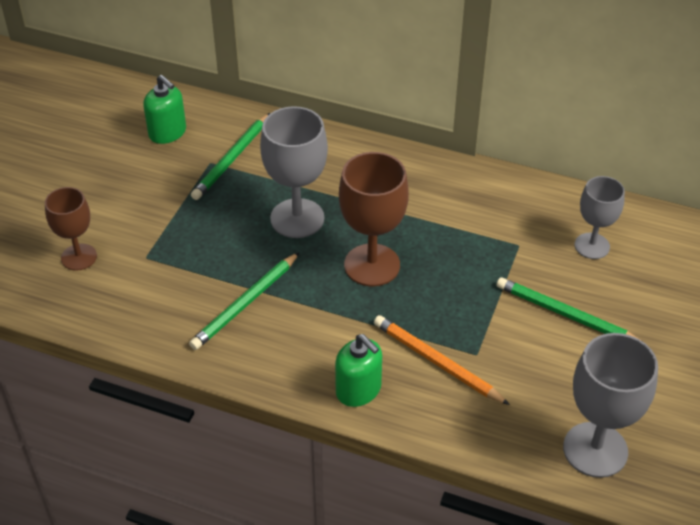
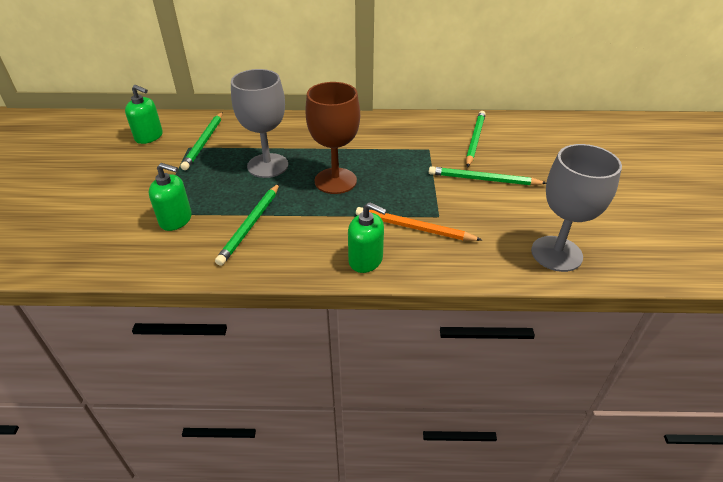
camera: 20 degrees left, 5 degrees down
brown goblet [45,187,97,271] -> none
grey goblet [575,176,625,259] -> green pencil [466,111,486,167]
none -> green soap dispenser [149,163,192,231]

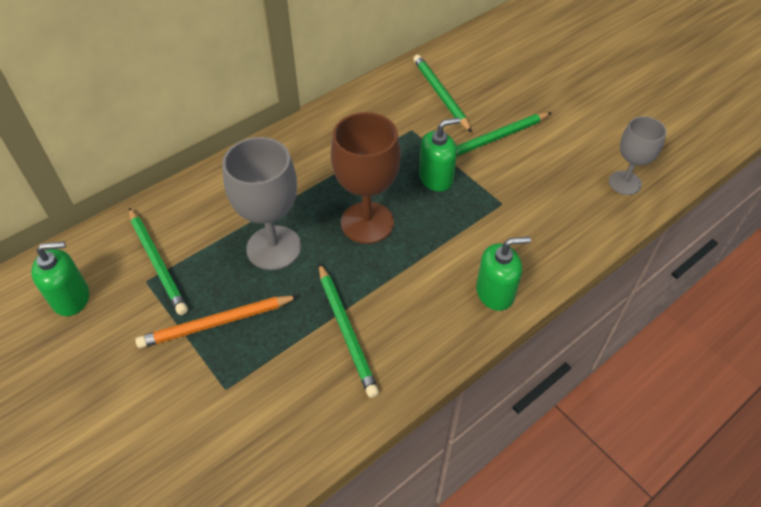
camera: 40 degrees left, 10 degrees up
green soap dispenser [149,163,192,231] -> green soap dispenser moved to [419,117,461,192]
orange pencil [356,207,482,241] -> orange pencil moved to [135,295,299,348]
grey goblet [531,144,622,272] -> grey goblet [609,116,667,195], size x0.64

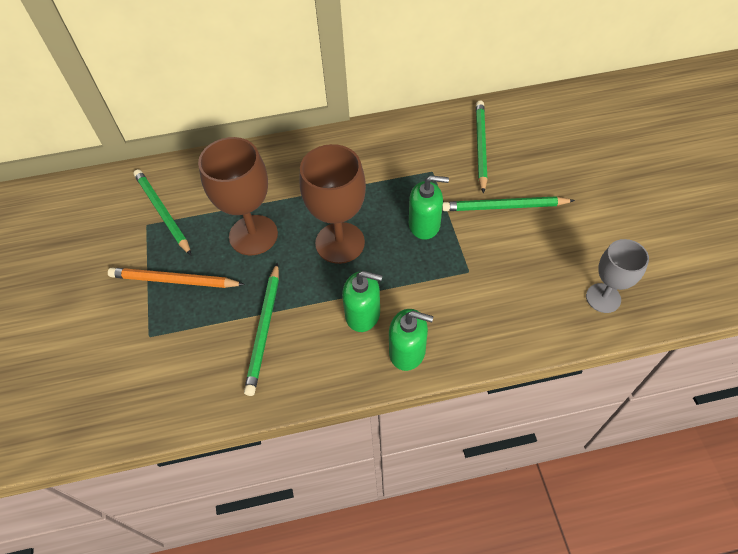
camera: 30 degrees right, 5 degrees up
green soap dispenser [31,241,89,316] -> green soap dispenser moved to [342,271,383,332]
green pencil [129,208,188,315] -> green pencil turned 150 degrees clockwise [133,169,191,255]
grey goblet [222,137,301,270] -> brown goblet [198,137,278,255]

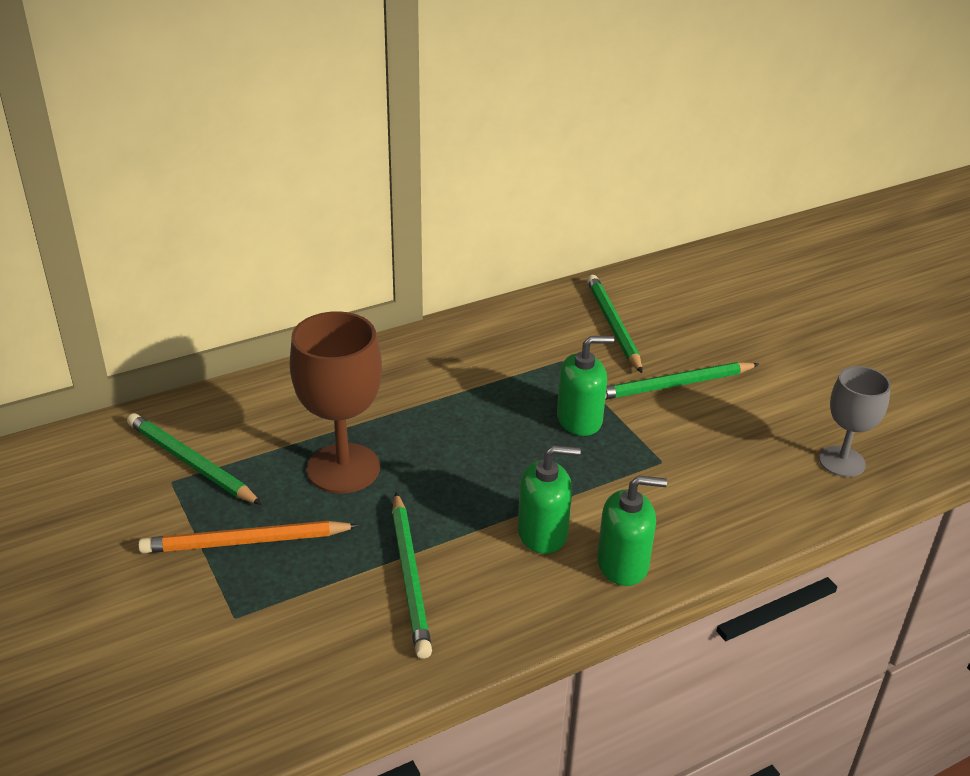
camera: 20 degrees left, 20 degrees down
brown goblet [299,144,366,264] -> none

